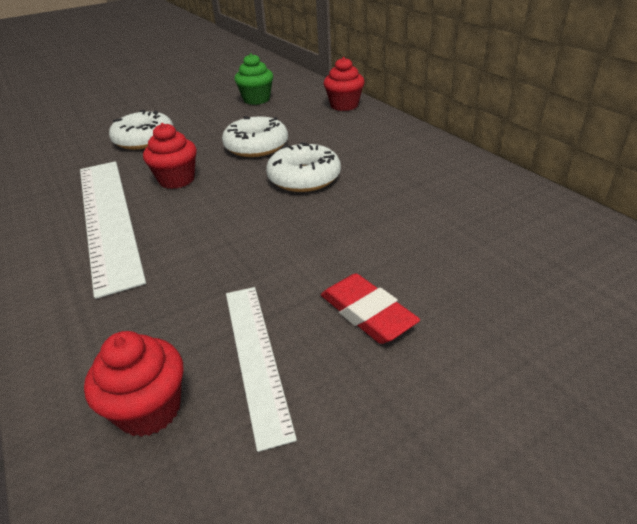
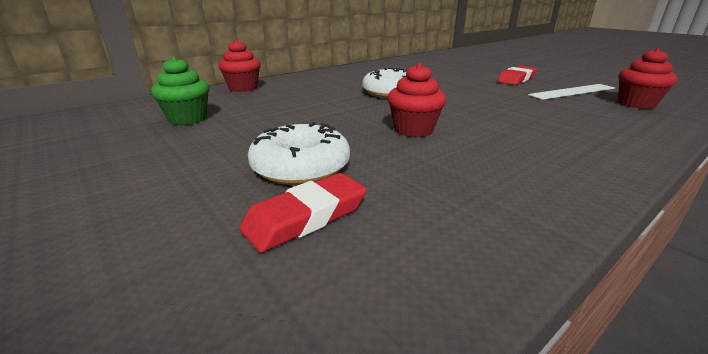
camera: 100 degrees left, 10 degrees down
white ruler [80,161,146,299] -> none
white donut [222,116,288,157] -> none
none -> red eraser [239,173,367,253]

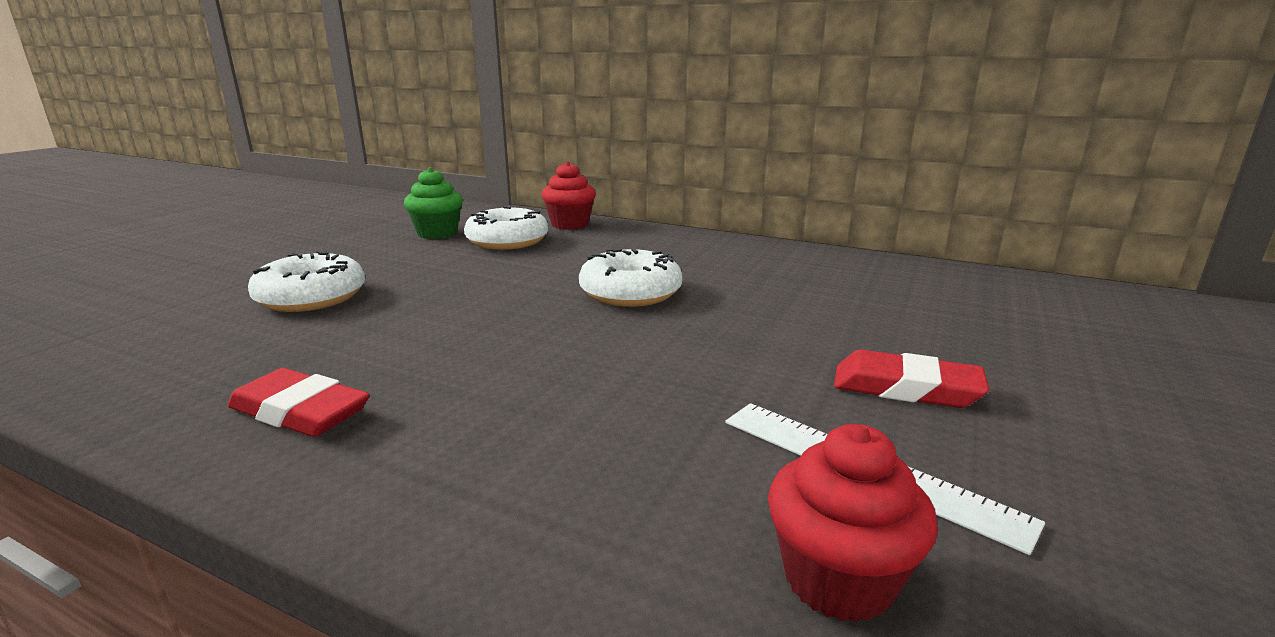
camera: 65 degrees right, 5 degrees down
red eraser [239,173,367,253] -> red eraser moved to [228,368,370,437]
red cupcake [387,63,446,137] -> none
none -> white donut [464,205,548,250]

